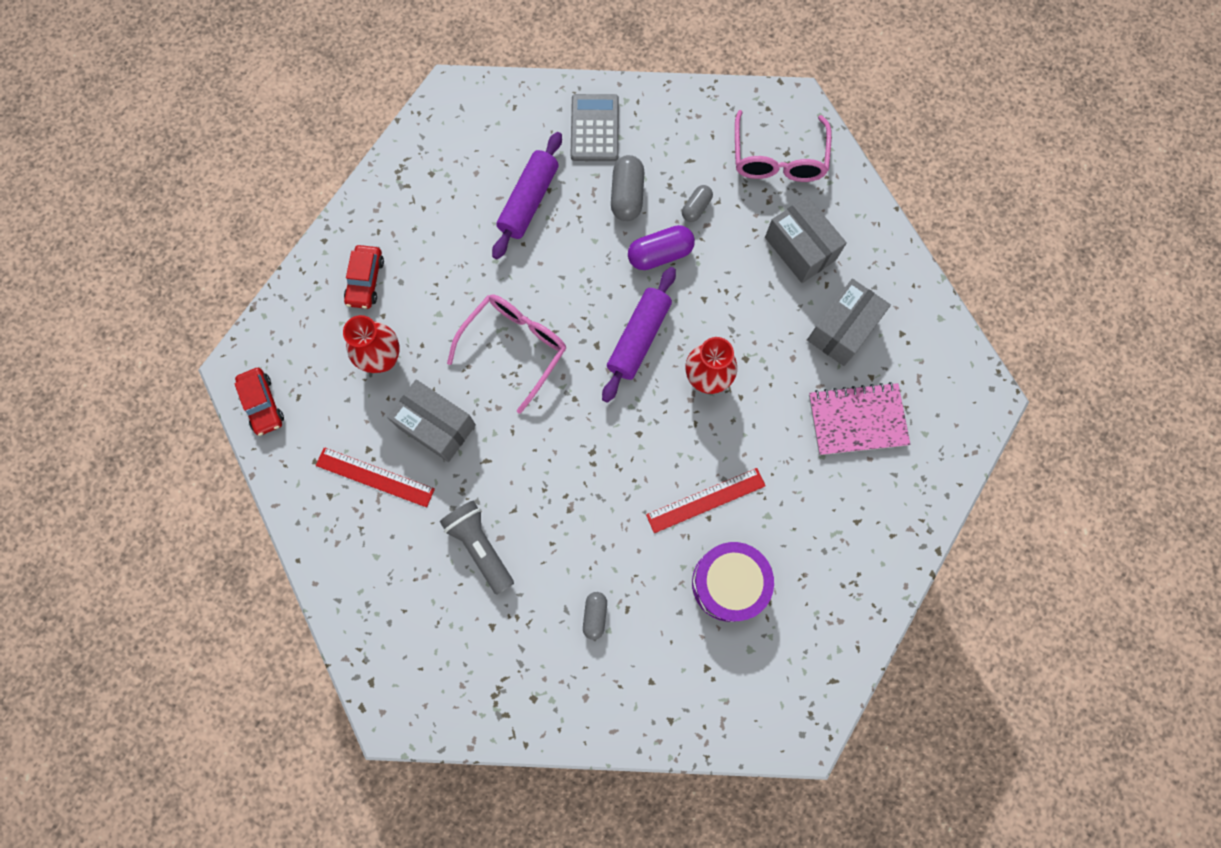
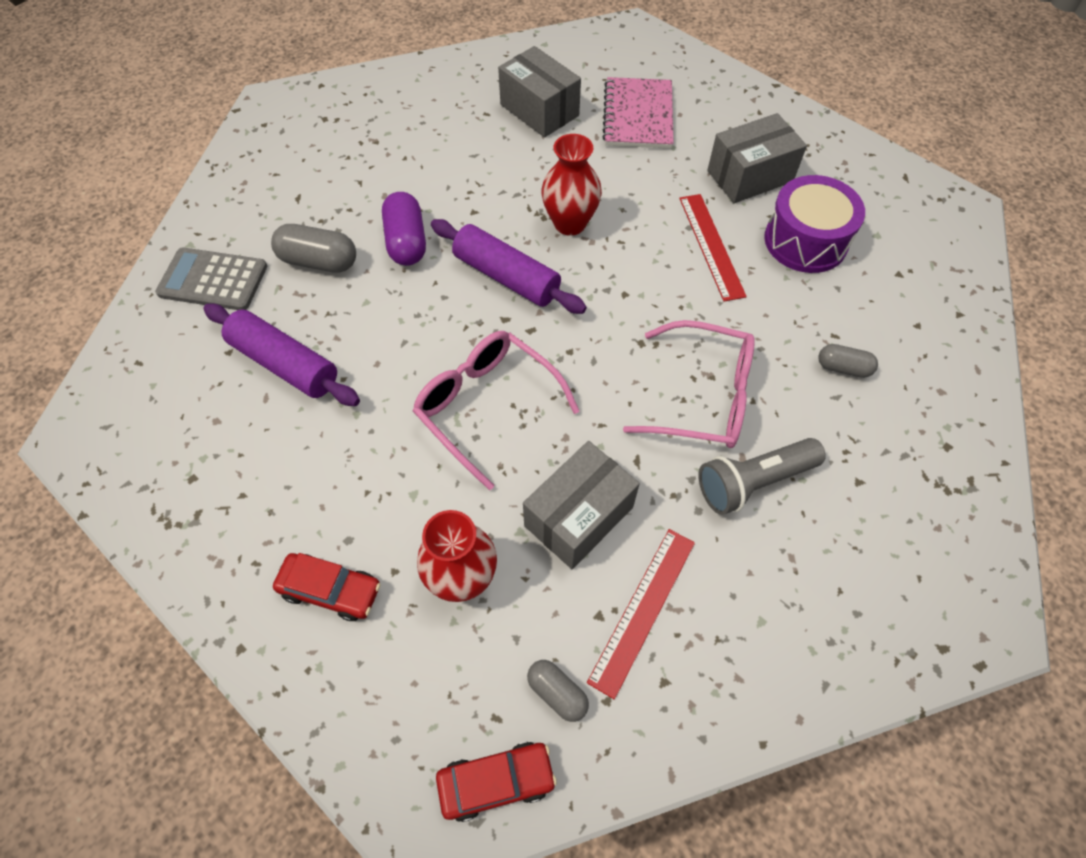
camera: 80 degrees left, 15 degrees down
grey capsule [682,185,713,222] -> grey capsule moved to [527,660,589,722]
pink glasses [735,110,832,182] -> pink glasses moved to [623,320,755,448]
grey box [765,196,847,283] -> grey box moved to [707,113,807,203]

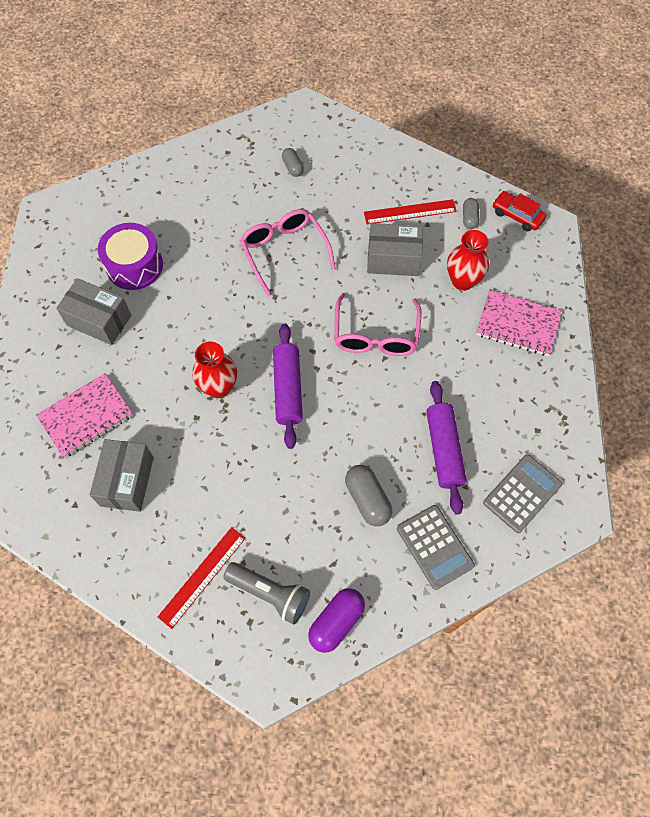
camera: 130 degrees left, 5 degrees up
red car [273,553,381,621] -> pink notebook [476,290,562,356]
purple capsule [382,192,426,266] -> purple capsule moved to [308,588,365,653]
red ruler [679,194,747,302] -> red ruler moved to [157,527,246,629]
grey flashlight [698,438,826,515] -> grey flashlight moved to [224,562,310,624]
grey capsule [818,344,878,378] -> grey capsule moved to [282,148,304,177]
none -> grey calculator [483,454,562,533]

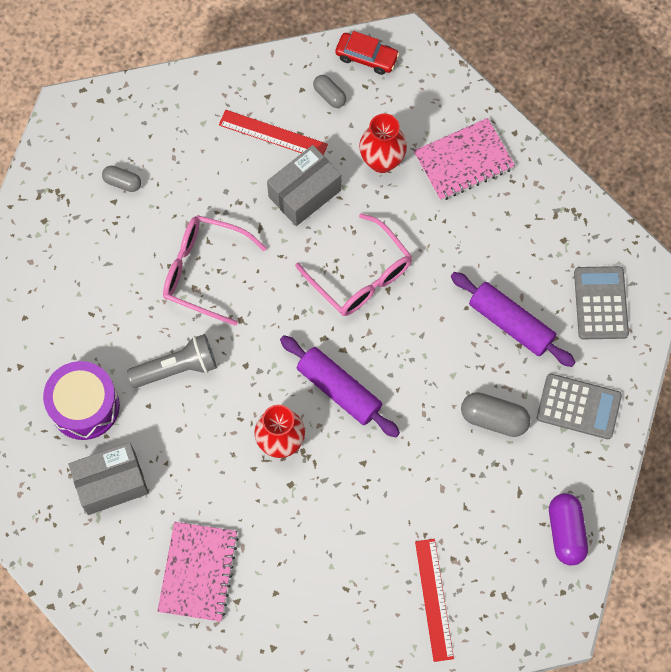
camera: 45 degrees left, 5 degrees up
grey box [90,439,154,512] -> none
grey flashlight [224,562,310,624] -> grey flashlight moved to [127,334,217,388]
red ruler [364,199,457,224] -> red ruler turned 75 degrees clockwise [219,110,328,155]
red car [493,191,546,231] -> red car turned 150 degrees counterclockwise [335,31,399,75]

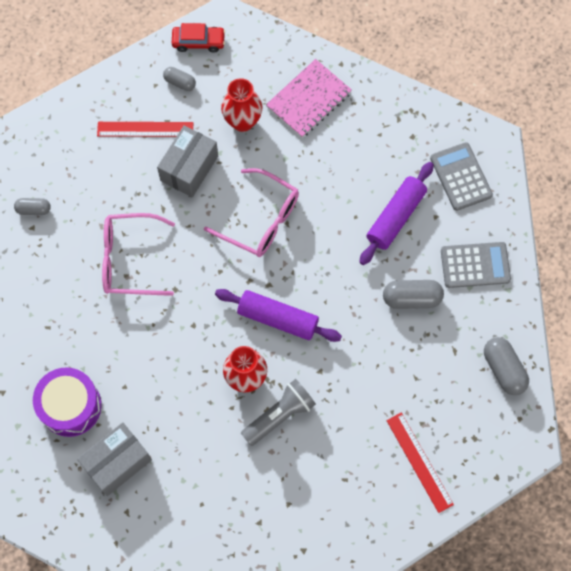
camera: 20 degrees left, 0 degrees up
grey flashlight [127,334,217,388] -> grey flashlight moved to [241,379,316,446]
pink notebook [157,522,239,622] -> none
purple rolling pin [451,272,576,367] -> purple rolling pin turned 75 degrees counterclockwise [359,162,434,265]
purple capsule [549,493,588,565] -> grey capsule [484,337,529,395]

